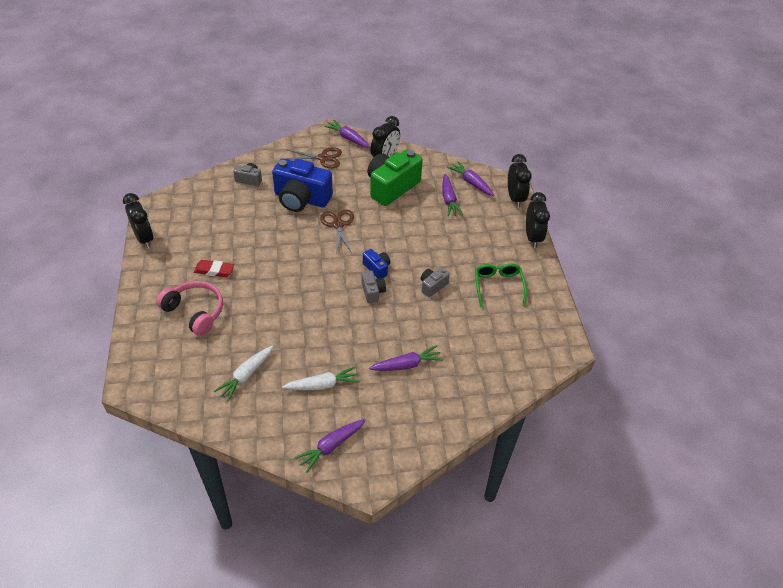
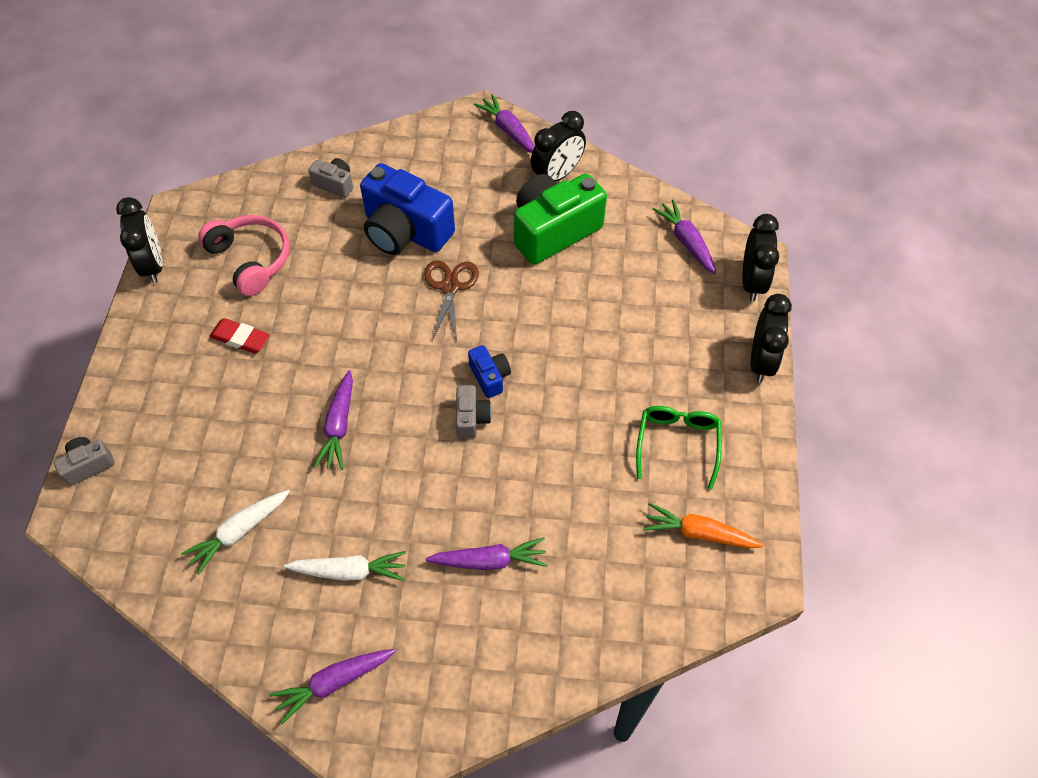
camera: 15 degrees right, 10 degrees up
pink headphones [156,281,223,336] -> pink headphones moved to [198,215,290,296]
brown scissors [287,147,342,168] -> none
grey camera [421,267,450,297] -> grey camera moved to [54,437,115,486]
purple carrot [442,174,463,216] -> purple carrot moved to [314,370,353,470]
none -> orange carrot [643,503,764,548]

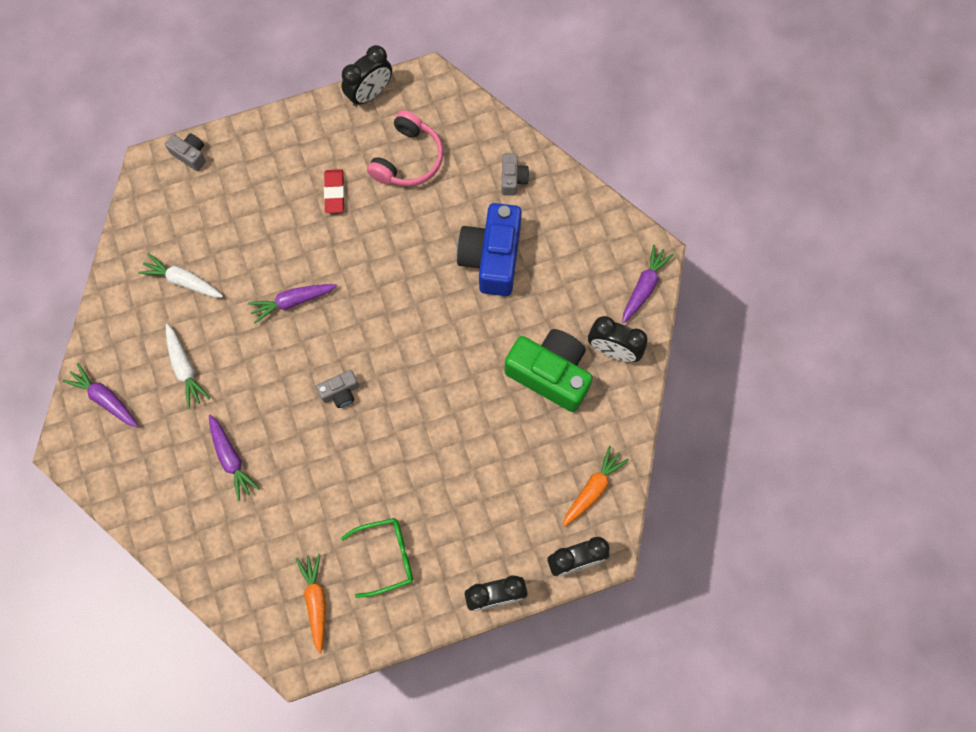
camera: 65 degrees right, 15 degrees up
brown scissors [424,261,479,341] -> none
blue camera [468,345,511,398] -> none
purple carrot [652,199,717,275] -> orange carrot [562,446,629,527]

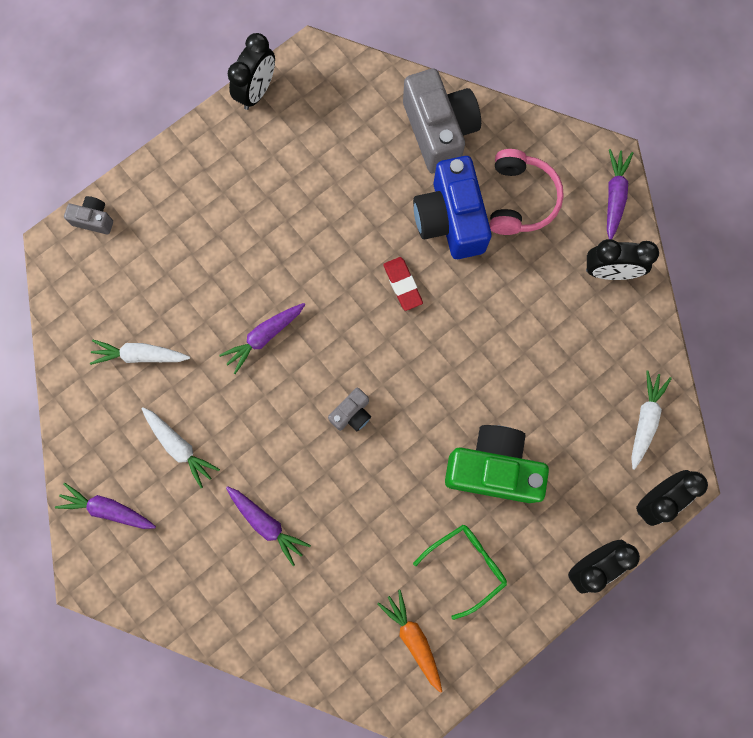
camera: 20 degrees left, 5 degrees up
red eraser [324,169,345,213] -> red eraser moved to [383,257,423,311]
pink headphones [367,110,443,186] -> pink headphones moved to [489,149,564,235]
grey camera [501,153,529,196] -> grey camera [403,68,481,173], size x2.13
green camera [504,329,593,412] -> green camera moved to [445,425,549,503]
orange carrot [562,446,629,527] -> white carrot [631,371,672,470]

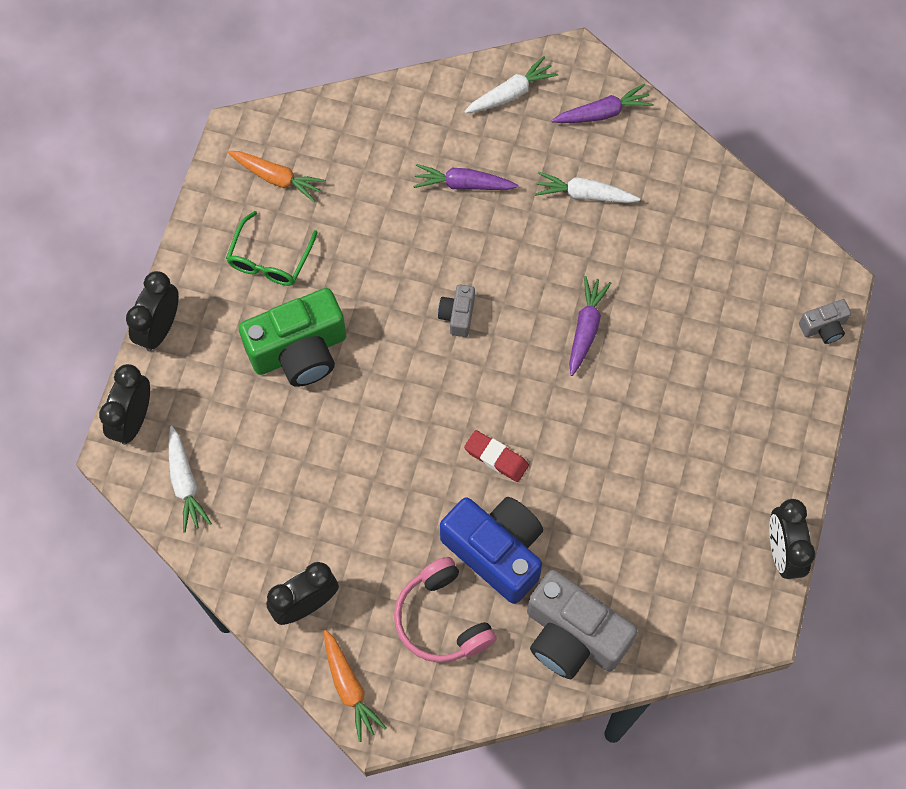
camera: 145 degrees right, 10 degrees down
white carrot [90,340,190,365] -> white carrot moved to [464,56,558,113]
purple carrot [607,149,633,239] -> orange carrot [324,630,387,742]

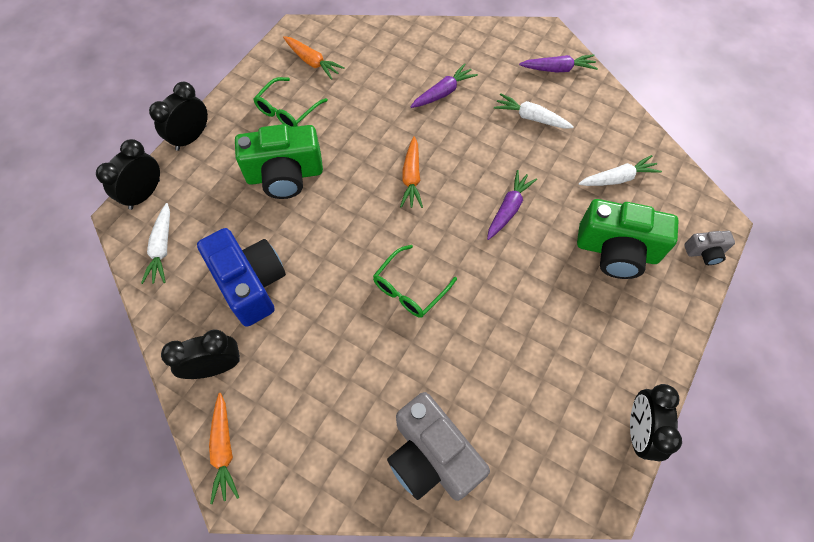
camera: 15 degrees right, 5 degrees down
pink headphones [394,557,497,663] -> none
purple carrot [413,164,519,190] -> purple carrot turned 120 degrees clockwise [410,63,478,108]
grey camera [438,285,475,337] -> orange carrot [400,136,423,208]
blue camera [440,497,543,604] -> blue camera moved to [197,228,286,327]
white carrot [464,56,558,113] -> white carrot moved to [578,155,662,186]
red eraser [464,430,529,482] -> green glasses [373,245,457,318]
none -> green camera [577,199,679,279]

